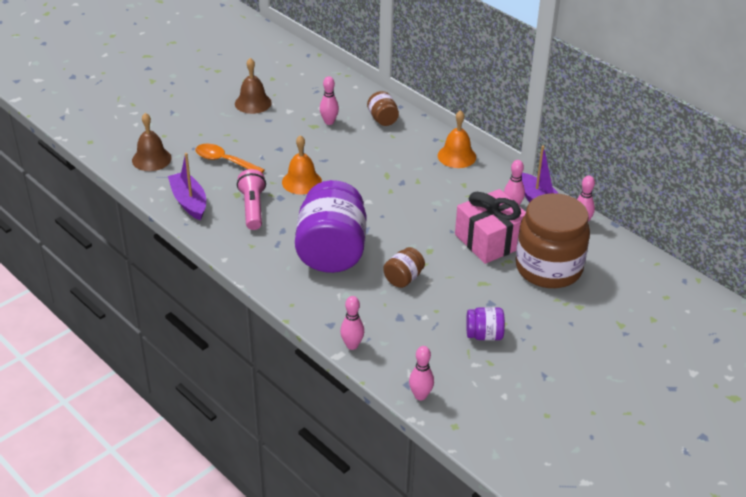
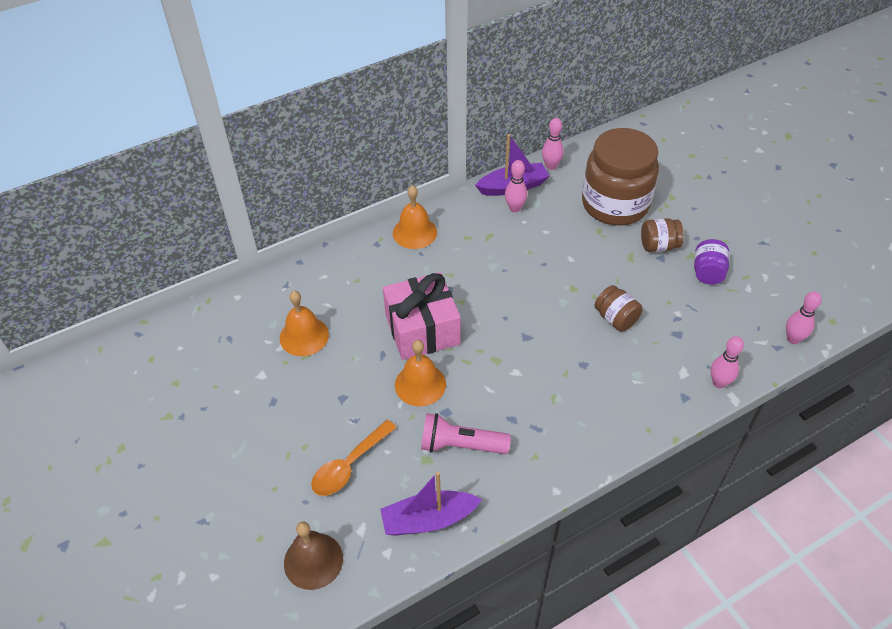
camera: 75 degrees left, 10 degrees up
brown bell [235,58,272,114] -> none
purple jar [295,180,366,273] -> none
pink bowling pin [320,76,339,125] -> orange bell [280,291,329,356]
brown jar [367,91,399,126] -> brown jar moved to [641,218,684,252]
pink gift [455,189,526,264] -> pink gift moved to [383,272,461,360]

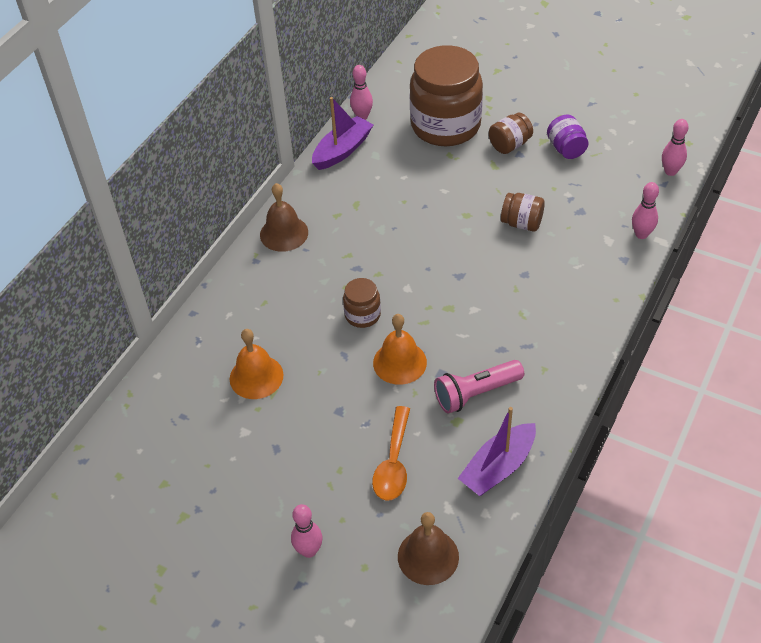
camera: 30 degrees left, 0 degrees up
pink gift [383,272,461,360] -> brown jar [343,278,381,328]
orange bell [393,185,437,249] -> brown bell [260,183,308,252]
pink bowling pin [505,160,527,212] -> pink bowling pin moved to [291,504,323,558]

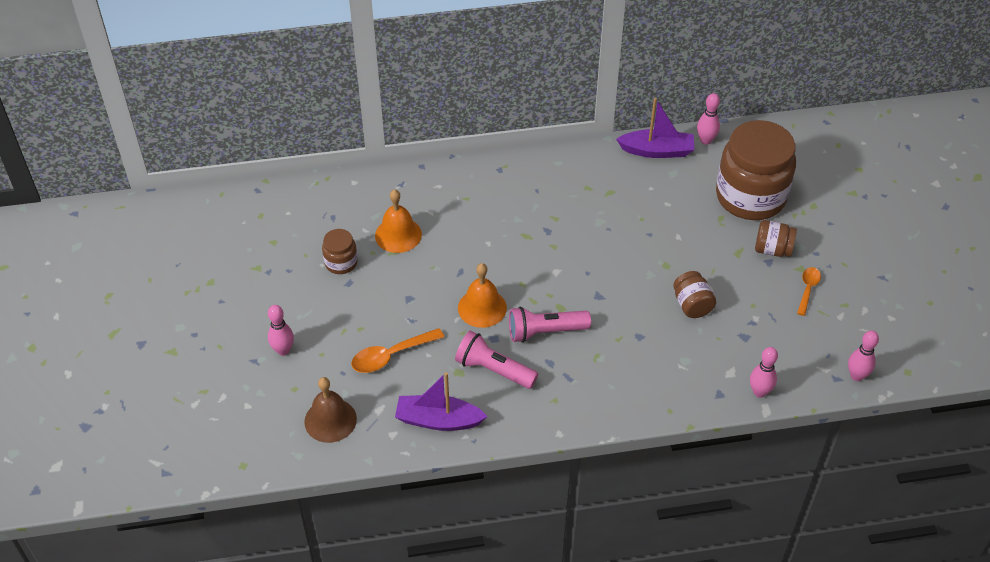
camera: 50 degrees right, 0 degrees up
brown bell [260,183,308,252] -> none
brown jar [343,278,381,328] -> brown jar moved to [322,229,358,274]
purple jar [547,115,588,159] -> orange spoon [797,267,821,316]
none -> pink flashlight [509,307,591,343]

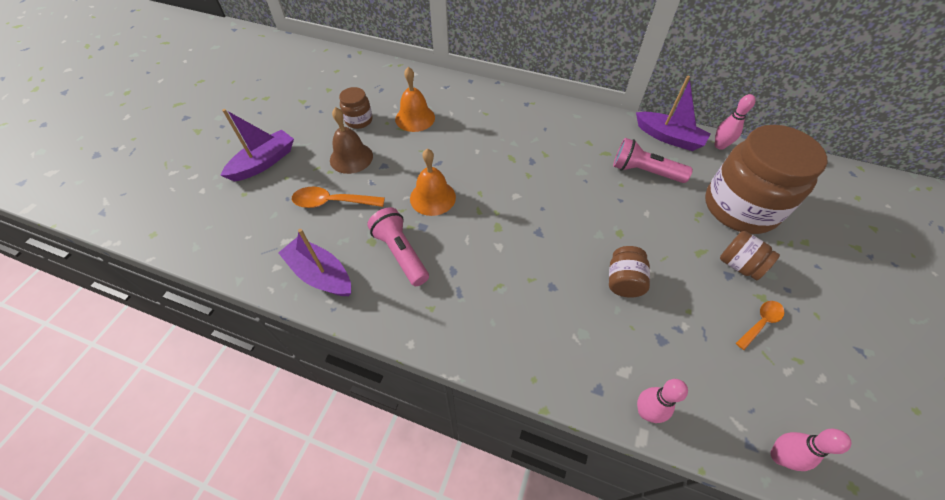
camera: 30 degrees right, 5 degrees up
pink bowling pin [268,305,294,356] -> purple boat [220,109,294,182]
brown bell [304,377,357,443] -> brown bell moved to [330,107,373,174]
pink flashlight [509,307,591,343] -> pink flashlight moved to [613,138,693,183]

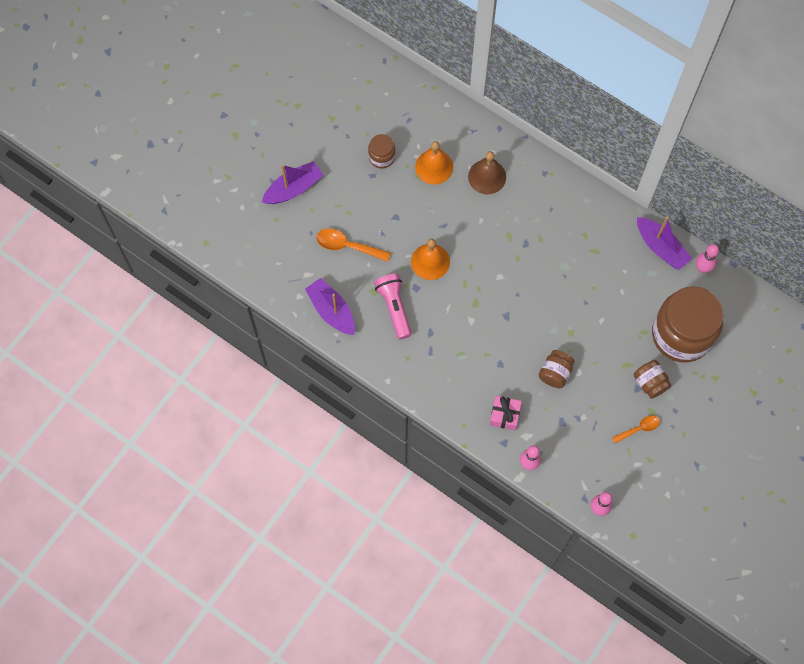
camera: 15 degrees right, 15 degrees up
brown bell [330,107,373,174] -> brown bell moved to [468,151,506,194]
pink flashlight [613,138,693,183] -> none
none -> pink gift [490,396,522,430]

